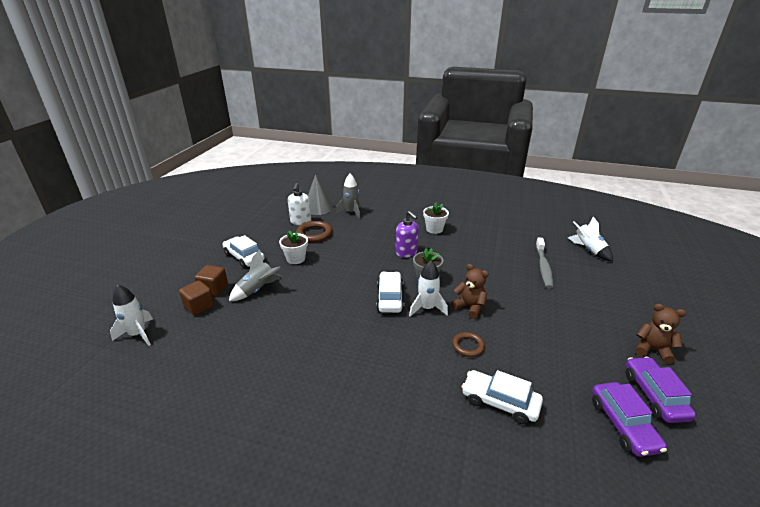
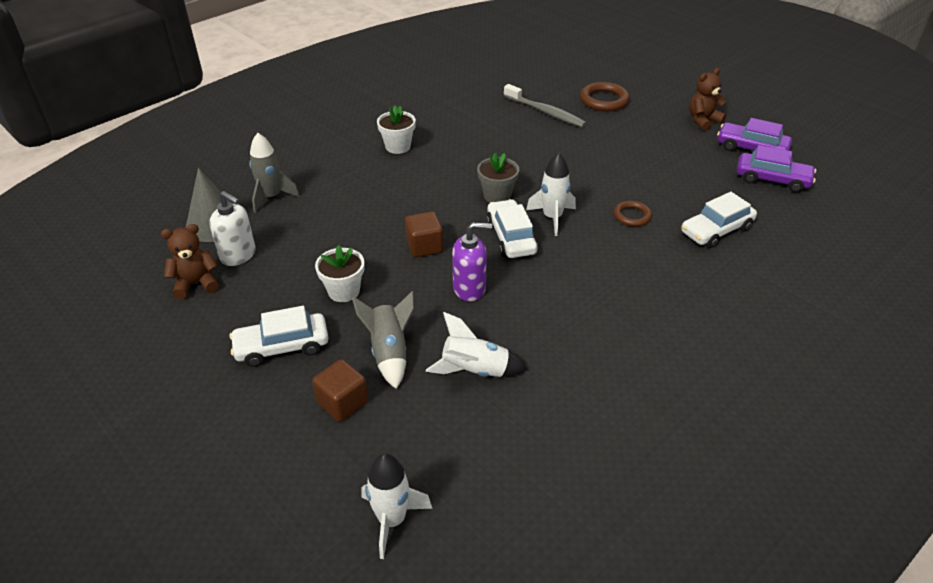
camera: 60 degrees left, 10 degrees up
brown cube [179,280,214,316] -> brown cube moved to [405,212,443,258]
brown ring [296,221,332,242] -> brown ring moved to [580,82,630,112]
white car [376,272,404,313] -> white car turned 45 degrees clockwise [486,199,538,258]
purple soap dispenser [396,211,419,258] -> purple soap dispenser moved to [452,222,492,301]
brown teddy bear [451,264,489,319] -> brown teddy bear moved to [161,224,219,299]
white rocket [568,216,613,262] -> white rocket moved to [426,312,528,377]

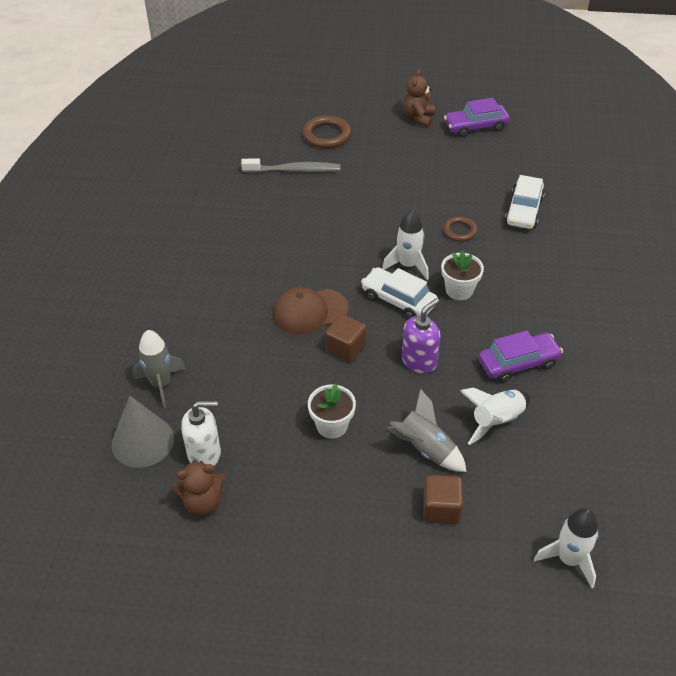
camera: 40 degrees left, 5 degrees up
brown teddy bear [161,224,219,299] -> brown teddy bear turned 135 degrees counterclockwise [172,460,226,516]
white car [229,306,329,367] -> none
white flower pot [377,106,416,154] -> white flower pot moved to [441,251,484,300]
grey flower pot [477,153,519,202] -> none
purple car [737,145,816,193] -> purple car moved to [478,331,563,383]
none -> brown cap [273,287,349,335]

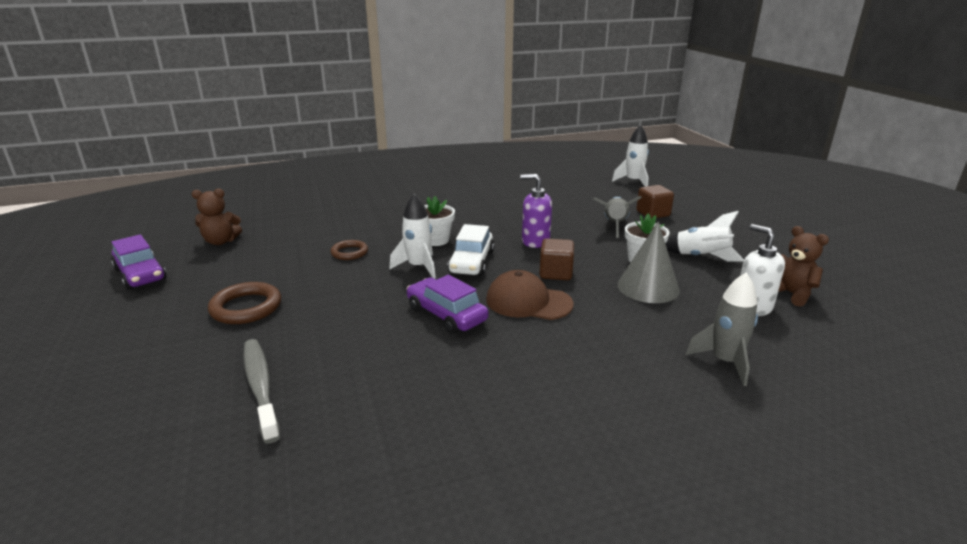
camera: 115 degrees left, 20 degrees down
grey cone [112,396,174,468] -> grey cone moved to [617,221,680,303]
brown cap [273,287,349,335] -> brown cap turned 150 degrees clockwise [486,270,574,320]
brown ring [302,115,351,149] -> brown ring moved to [208,282,281,324]
brown teddy bear [403,69,435,127] -> brown teddy bear moved to [192,189,242,245]
white rocket [460,388,530,445] -> white rocket moved to [665,211,744,261]
purple car [478,331,563,383] -> purple car moved to [406,275,488,334]
white car [505,175,545,229] -> none

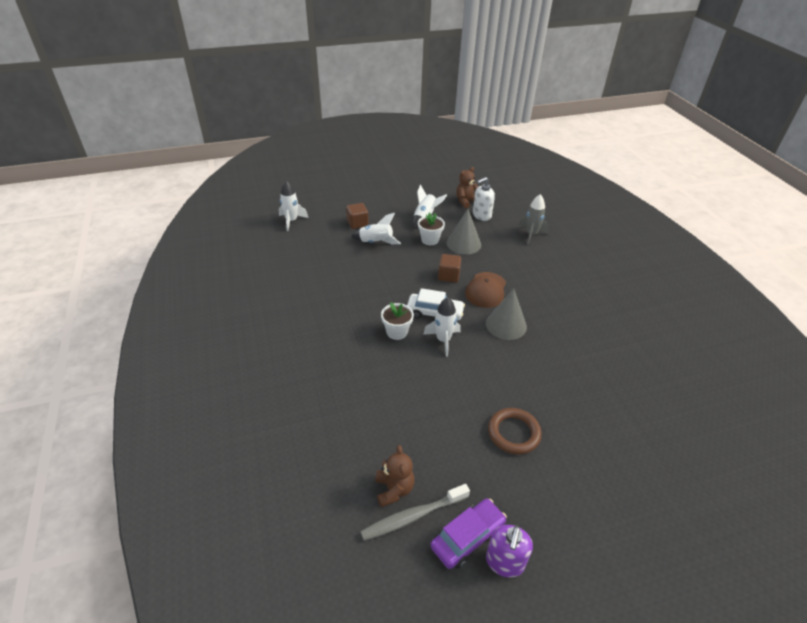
camera: 90 degrees left, 15 degrees up
grey toothbrush [243,339,280,443] -> grey toothbrush moved to [360,484,470,541]
brown ring [330,240,368,260] -> none
purple car [406,275,488,334] -> grey cone [486,289,527,340]
purple soap dispenser [520,174,552,248] -> purple soap dispenser moved to [486,525,533,578]
grey rocket [593,196,642,238] -> white rocket [351,213,401,244]

